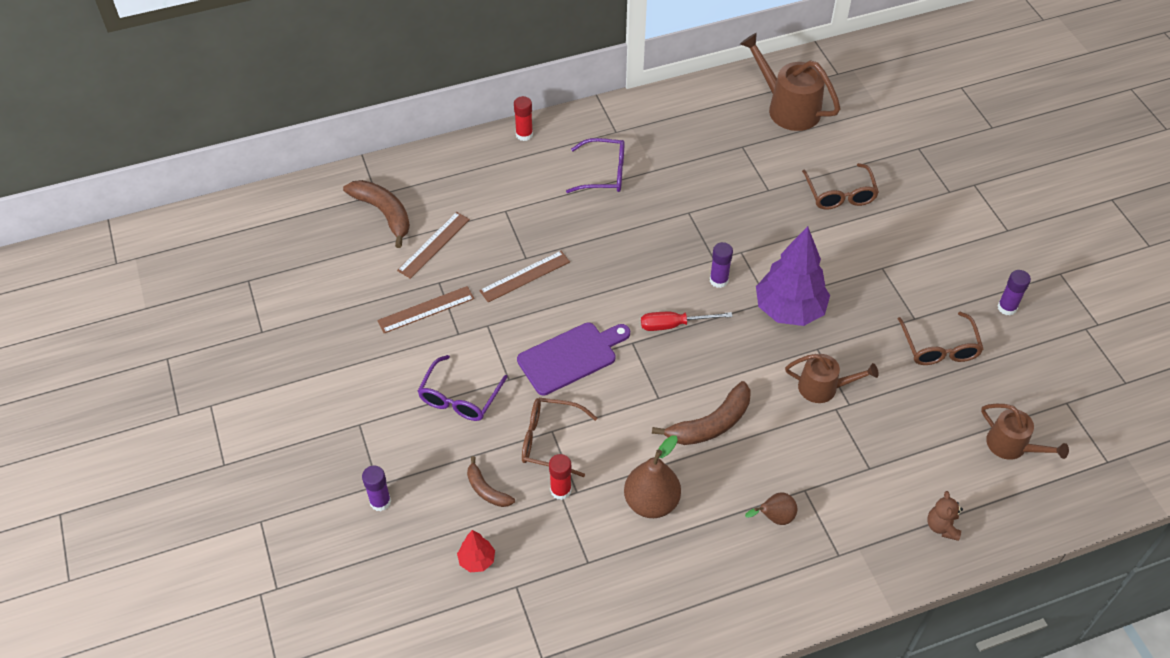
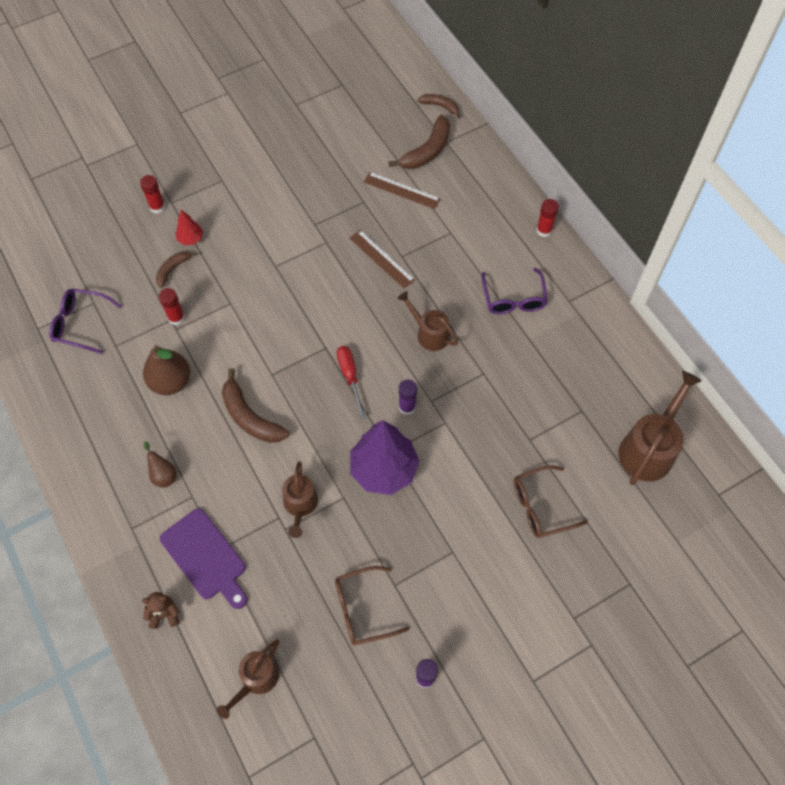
camera: 80 degrees right, 10 degrees up
purple glue stick [362,465,391,511] -> red glue stick [140,175,165,213]
brown ruler [377,286,474,333] -> none
purple glasses [418,355,507,421] -> purple glasses moved to [49,289,121,354]
red tree [457,530,495,572] -> red tree moved to [175,210,203,245]
purple cutting board [517,323,630,396] -> purple cutting board moved to [160,508,247,609]
brown glasses [522,398,597,477] -> none
none -> brown watering can [397,291,458,351]
none -> brown banana [417,94,460,118]

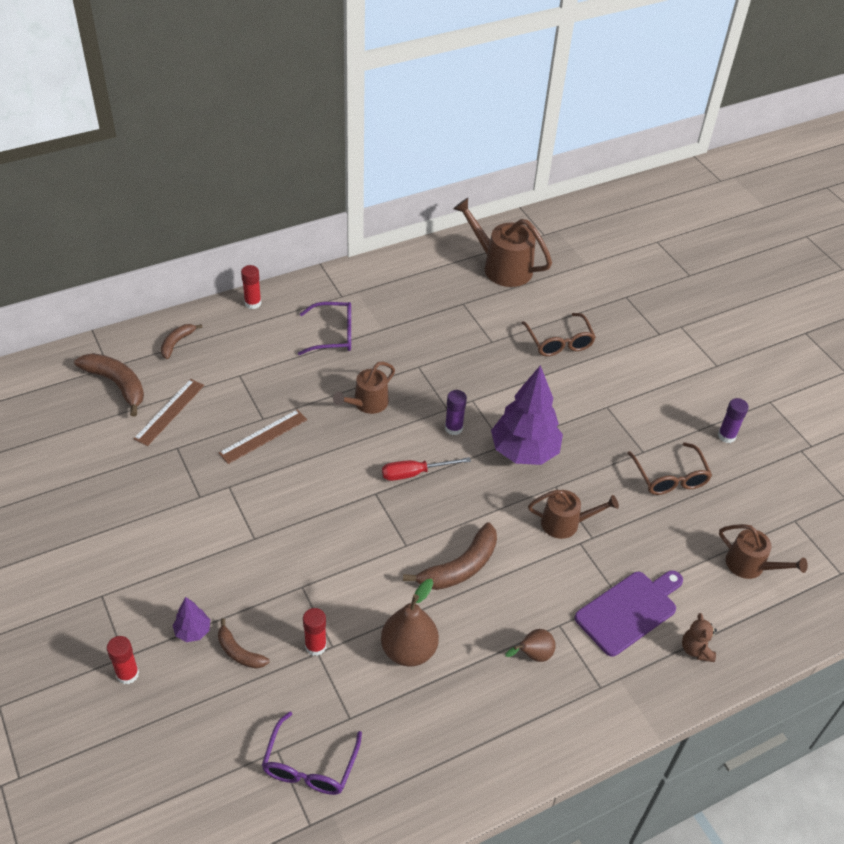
camera: 90 degrees left, 15 degrees down
red tree [175,210,203,245] -> purple tree [173,597,210,642]
brown banana [417,94,460,118] -> brown banana moved to [161,324,202,359]

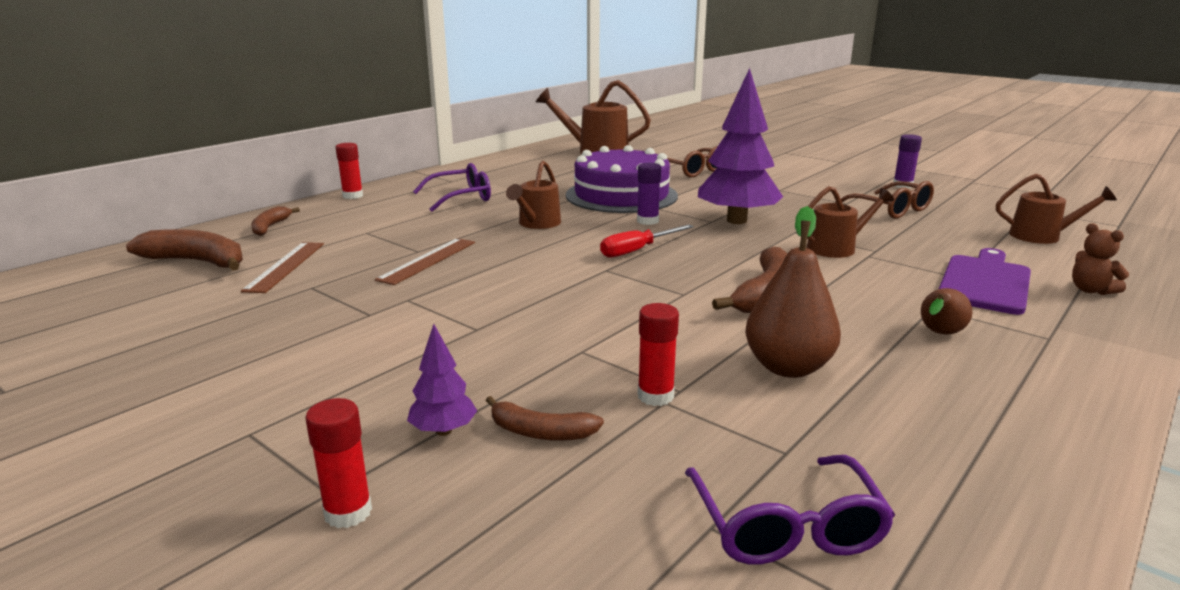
camera: 20 degrees left, 25 degrees down
none -> purple cake [566,145,678,213]

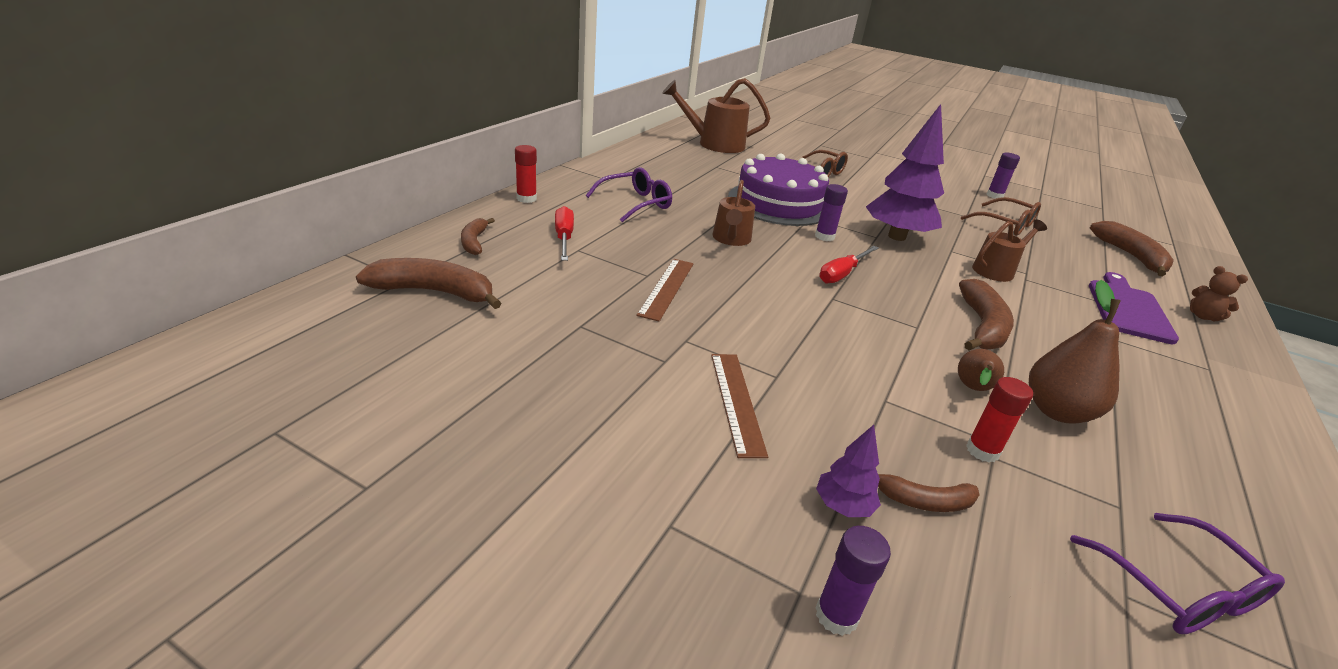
camera: 15 degrees left, 10 degrees up
brown ruler [241,242,324,293] -> brown ruler moved to [711,354,768,458]
red glue stick [305,398,372,528] -> purple glue stick [815,526,891,636]
brown pear [921,288,972,334] -> brown pear moved to [958,349,1004,391]
brown watering can [996,174,1117,244] -> brown banana [1090,221,1174,276]
none -> red screwdriver [555,206,574,261]

